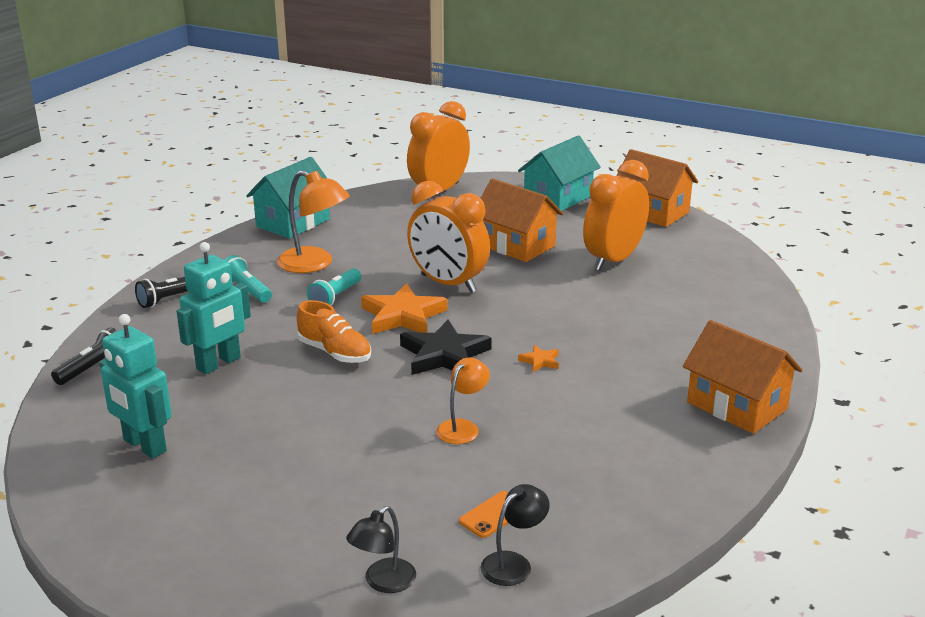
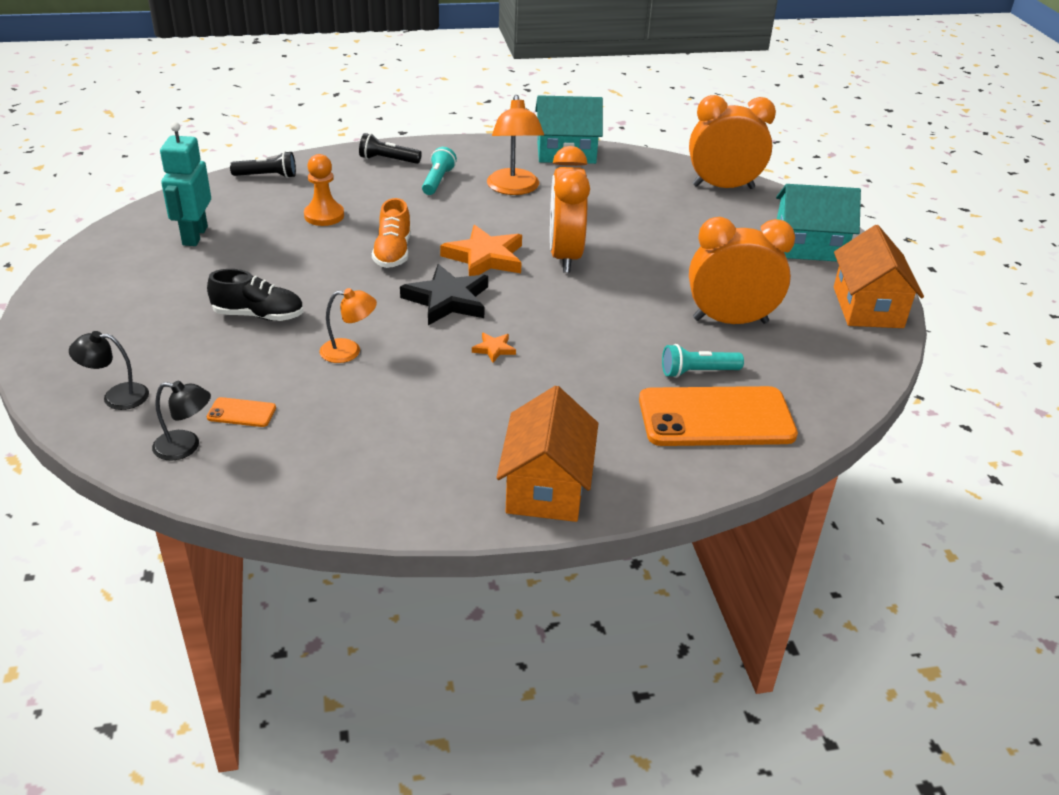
camera: 50 degrees right, 10 degrees up
turquoise robot [176,242,251,374] -> orange pawn [304,154,344,226]
turquoise flashlight [307,268,361,305] -> turquoise flashlight moved to [662,344,744,378]
orange house [481,179,563,262] -> none
none -> black shoe [207,269,303,321]
none -> orange phone [639,386,798,446]

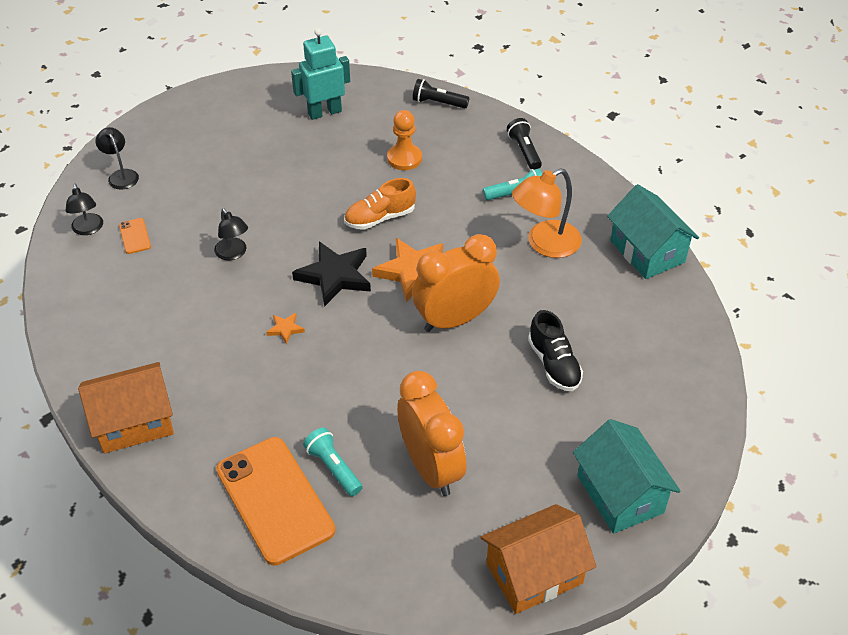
camera: 65 degrees right, 10 degrees up
black shoe [207,269,303,321] -> black shoe moved to [528,310,583,391]
black flashlight [230,151,296,178] -> black flashlight turned 135 degrees clockwise [412,79,469,108]
orange lamp [319,288,377,363] -> black lamp [214,208,248,260]
orange clock [689,95,776,189] -> none

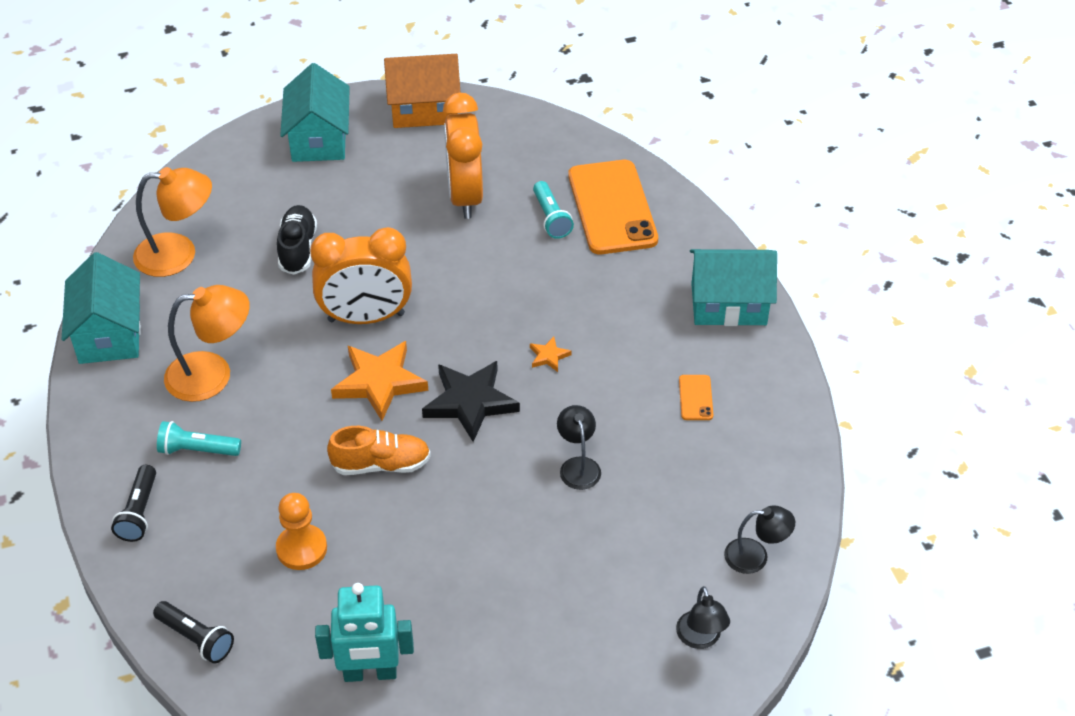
camera: 160 degrees left, 0 degrees up
black lamp [65,184,103,235] -> black lamp turned 90 degrees clockwise [724,506,795,574]
orange house [78,362,174,453] -> turquoise house [690,249,777,326]
orange phone [119,218,151,254] -> orange phone moved to [679,375,713,420]
none -> orange lamp [133,167,212,277]

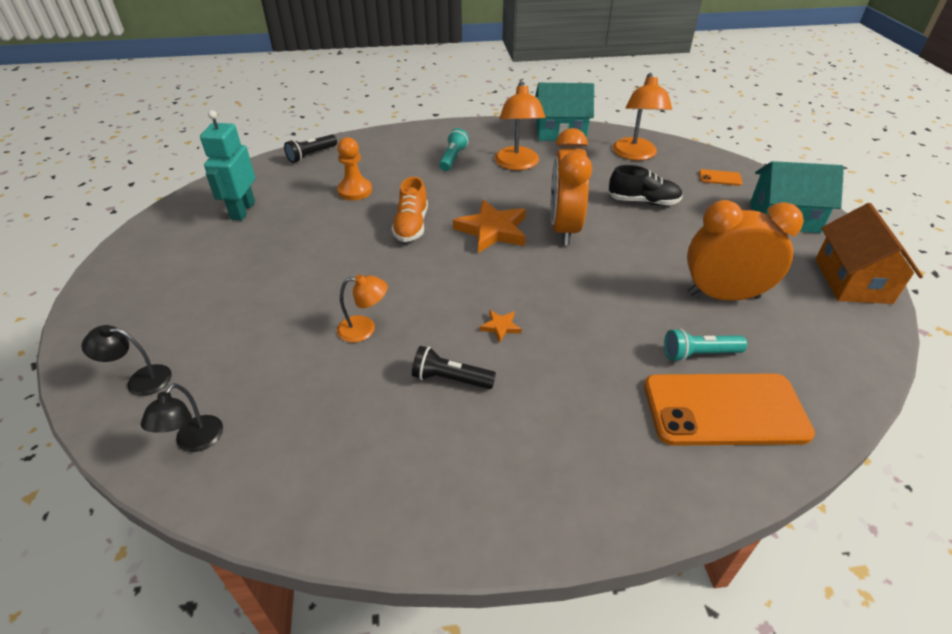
camera: 100 degrees right, 5 degrees down
black flashlight [111,465,156,542] -> black flashlight moved to [412,346,496,389]
black star [422,361,520,442] -> none
black lamp [557,405,601,490] -> orange lamp [337,274,388,342]
orange phone [679,375,713,420] -> orange phone moved to [699,169,743,186]
turquoise house [690,249,777,326] -> none

